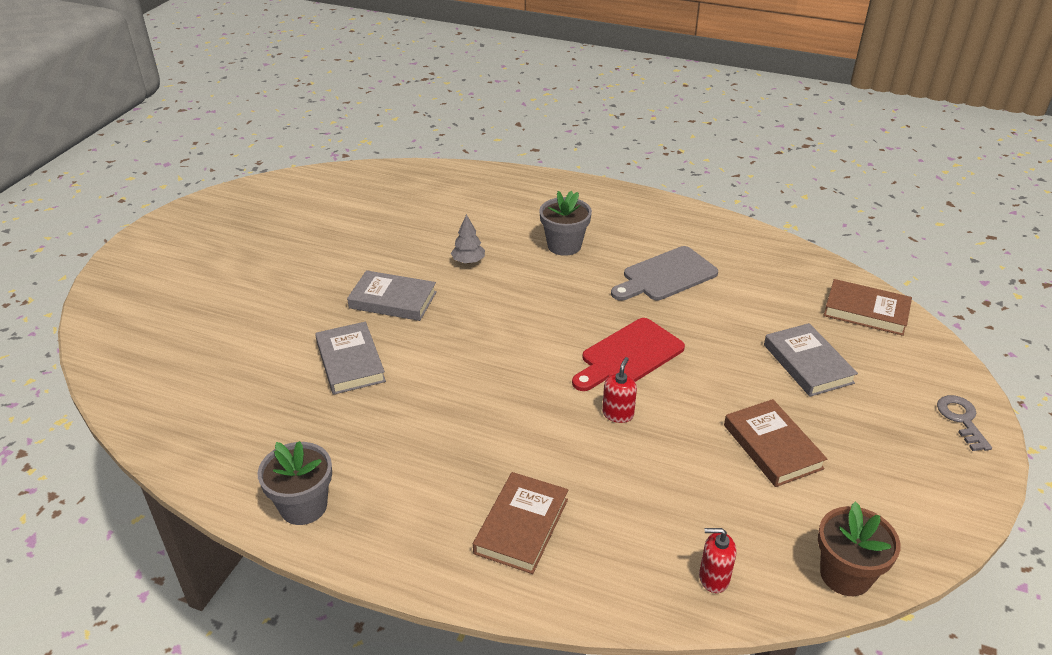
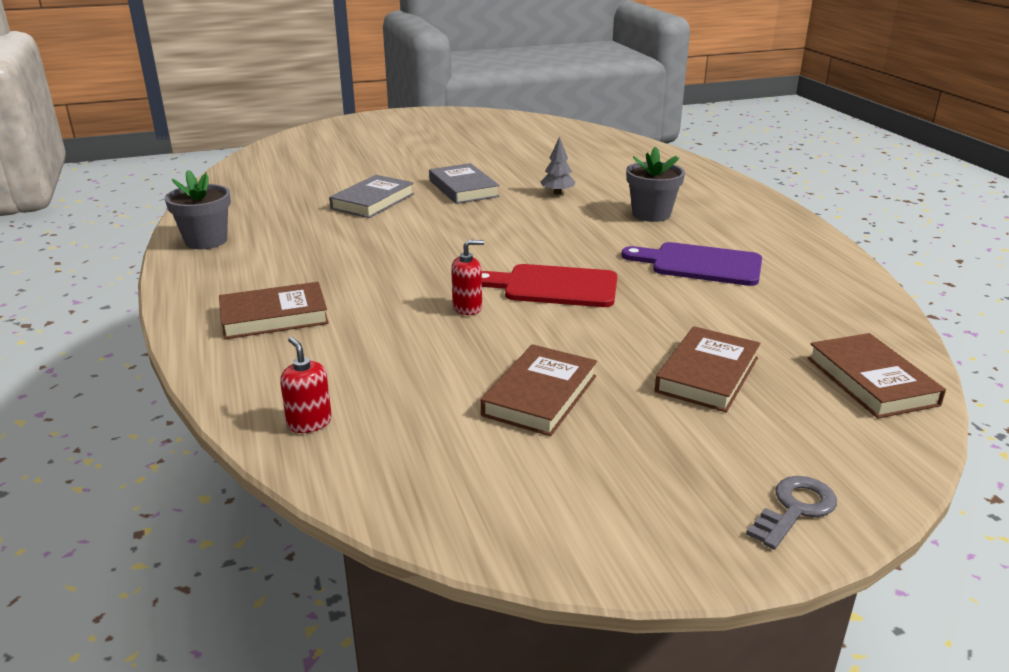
camera: 50 degrees right, 10 degrees down
grey cutting board [611,246,718,301] -> purple cutting board [621,242,762,286]
grey book [764,323,858,397] -> brown book [655,326,761,412]
brown flower pot [818,501,900,596] -> none

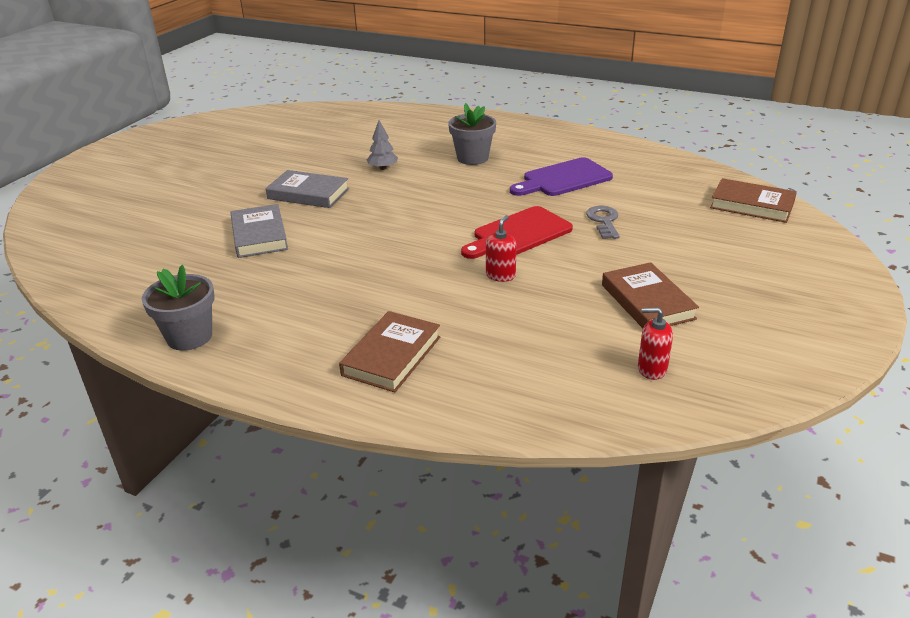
camera: 45 degrees left, 5 degrees up
red soap dispenser [280,337,332,433] -> red soap dispenser moved to [638,307,673,380]
brown book [655,326,761,412] -> none
grey key [746,476,837,550] -> grey key moved to [586,206,620,239]

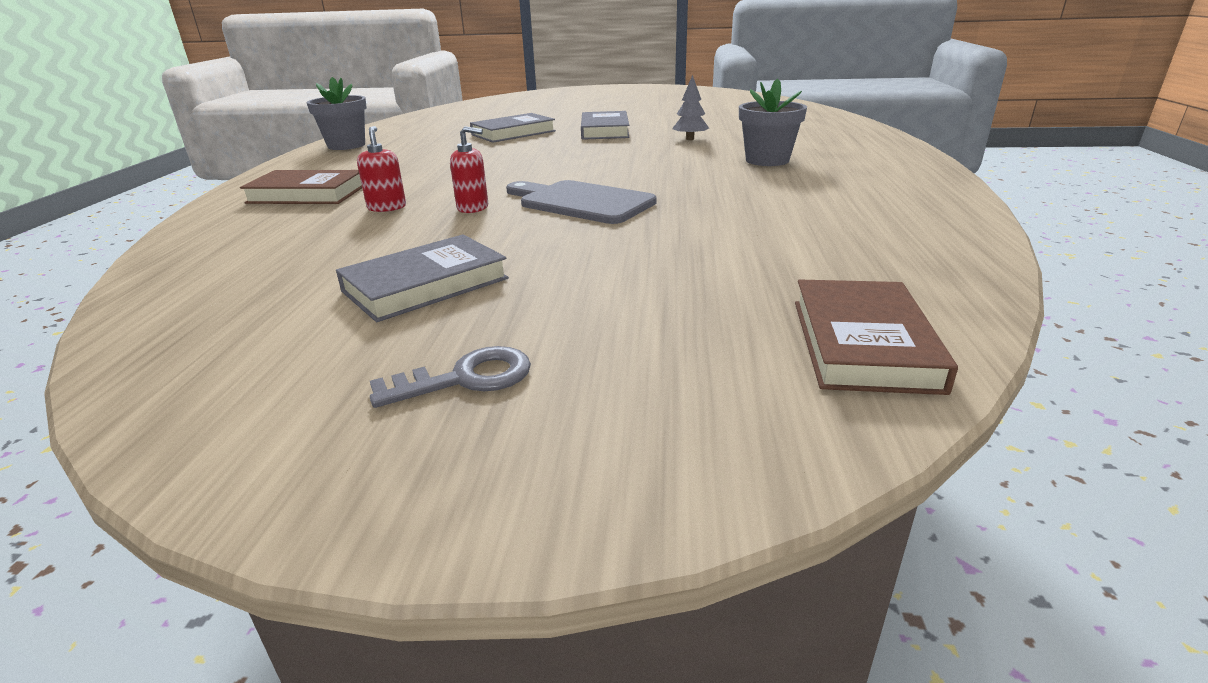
camera: 70 degrees right, 5 degrees down
red cutting board [461,206,573,259] -> grey cutting board [506,180,656,224]
purple cutting board [510,157,613,196] -> none
grey key [586,206,620,239] -> grey key moved to [370,346,531,408]
brown book [602,262,699,328] -> grey book [336,234,509,322]
red soap dispenser [638,307,673,380] -> red soap dispenser moved to [357,126,406,212]

